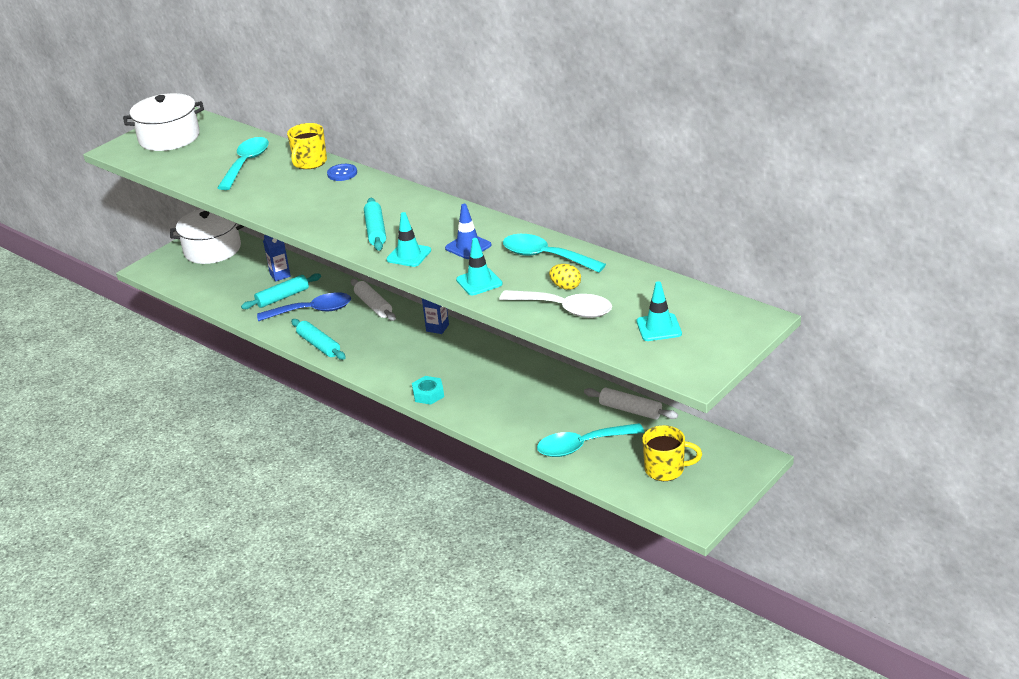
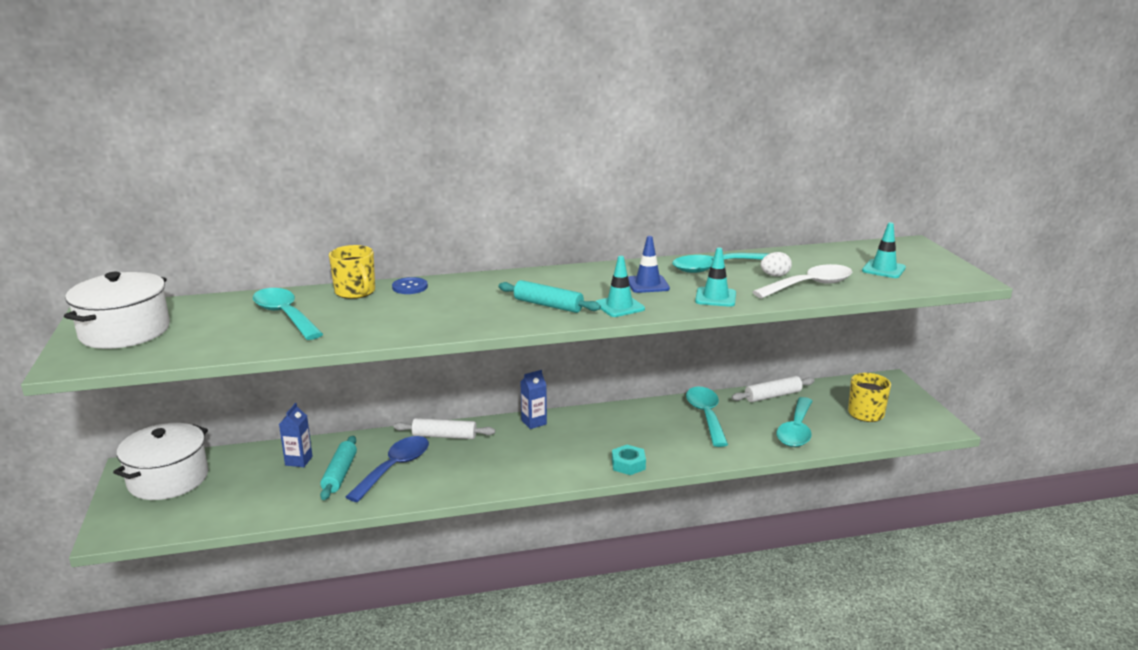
camera: 55 degrees left, 10 degrees down
turquoise rolling pin [291,319,346,360] -> none
yellow egg [549,264,581,290] -> white egg [760,252,792,276]
none -> turquoise spoon [686,387,728,447]

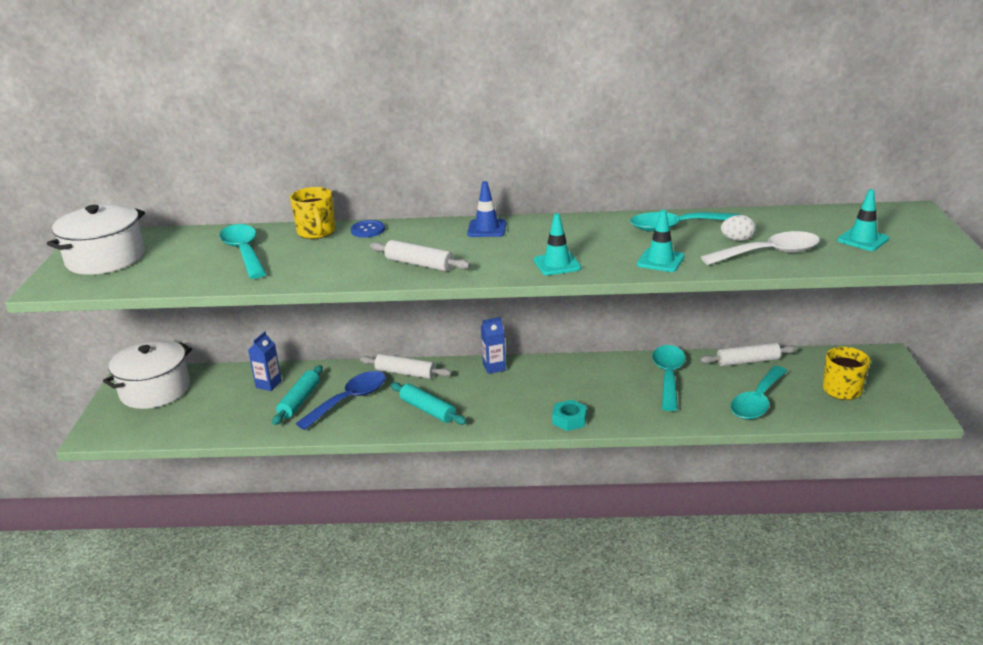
camera: 15 degrees right, 5 degrees up
turquoise rolling pin [498,280,601,313] -> turquoise rolling pin moved to [391,382,467,425]
blue traffic cone [628,236,670,293] -> blue traffic cone moved to [467,181,506,237]
none -> white rolling pin [370,240,470,271]

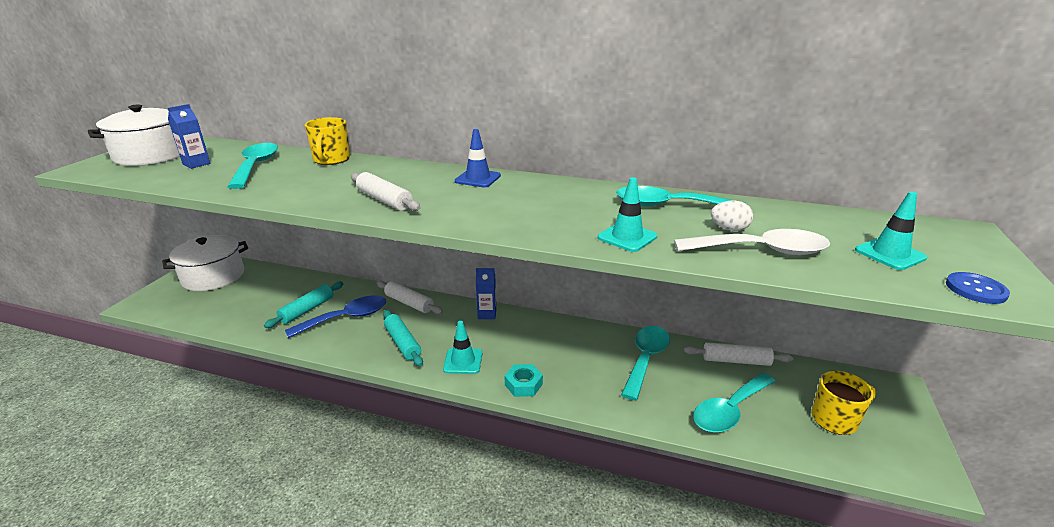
camera: 15 degrees right, 0 degrees up
blue carton [248,331,282,391] -> blue carton moved to [168,104,211,169]
blue button [351,220,385,238] -> blue button moved to [946,272,1010,304]
turquoise traffic cone [534,213,581,275] -> turquoise traffic cone moved to [443,321,482,374]

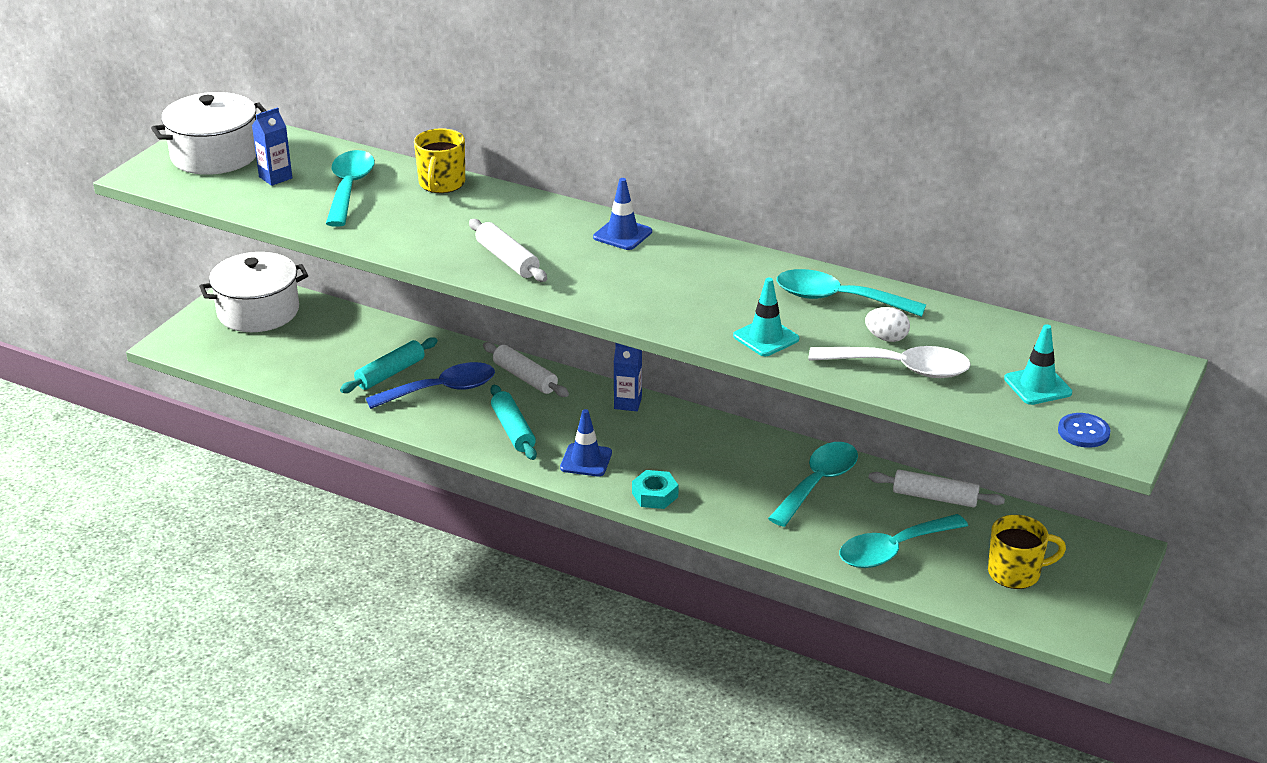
camera: 10 degrees right, 5 degrees up
turquoise traffic cone [443,321,482,374] -> blue traffic cone [560,409,612,477]

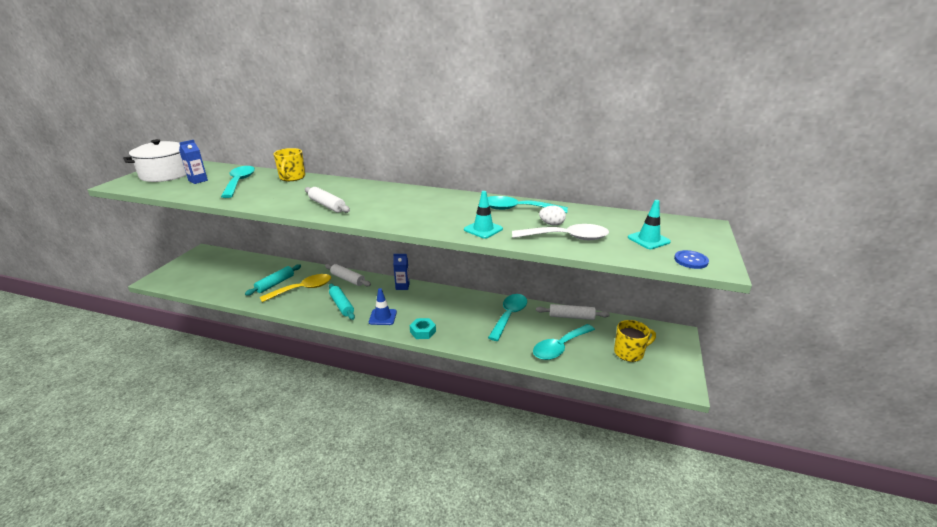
camera: 10 degrees left, 5 degrees down
white pot [199,252,308,332] -> none
blue spoon [366,362,495,409] -> yellow spoon [260,274,331,302]
blue traffic cone [593,178,652,250] -> none

